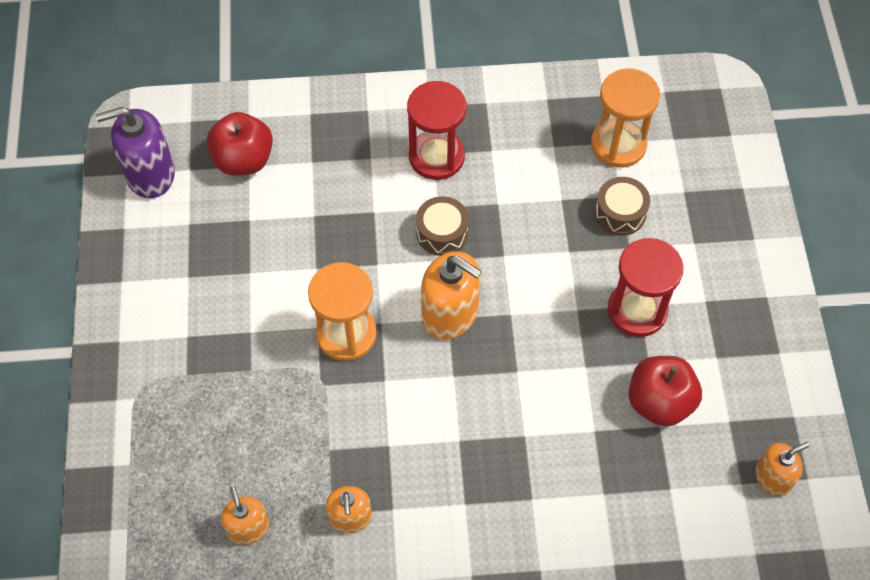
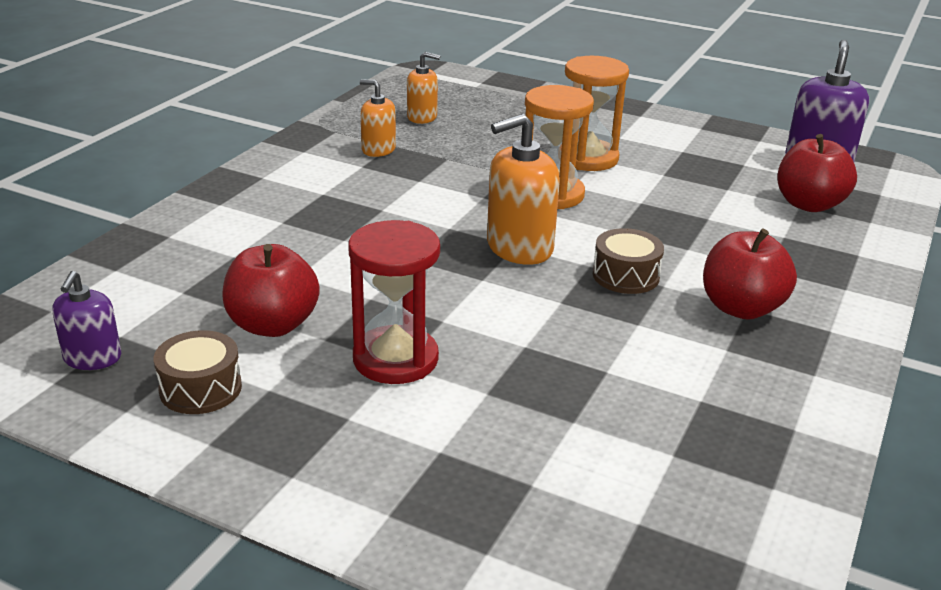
camera: 120 degrees right, 30 degrees down
red hourglass [407,81,467,180] -> red apple [703,228,797,320]
orange hourglass [591,69,660,168] -> orange hourglass moved to [560,56,629,171]
brown drum [595,177,650,236] -> brown drum moved to [154,330,242,414]
orange soap dispenser [755,442,810,497] -> purple soap dispenser [52,271,121,370]

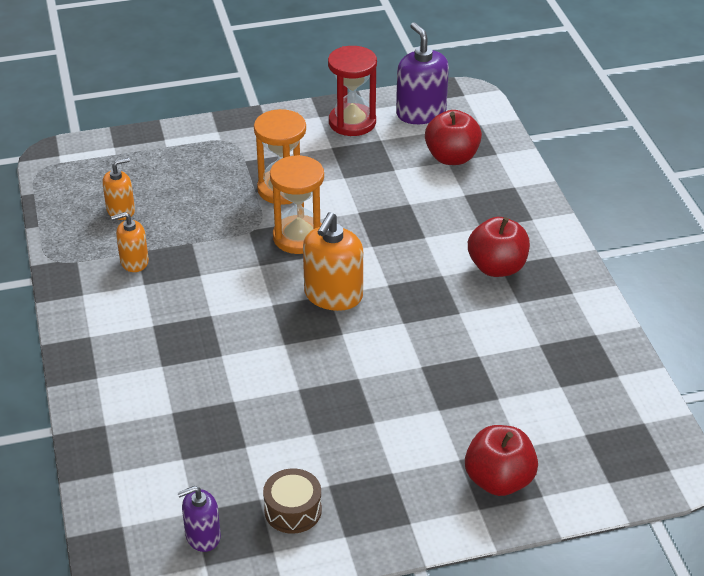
camera: 40 degrees left, 10 degrees up
purple soap dispenser [52,271,121,370] -> purple soap dispenser turned 105 degrees clockwise [178,486,221,552]
red apple [222,244,320,337] -> red apple moved to [465,425,538,496]
red hourglass [348,220,440,384] -> red hourglass moved to [328,46,377,136]
brown drum [593,228,664,294] -> none

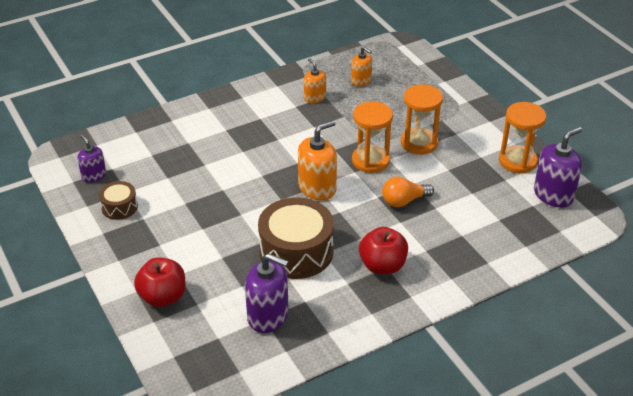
camera: 75 degrees right, 0 degrees up
orange soap dispenser [303,212,363,311] -> orange soap dispenser turned 135 degrees clockwise [298,120,337,200]
red hourglass [328,46,377,136] -> orange hourglass [499,102,546,174]
red apple [425,110,482,165] -> none
none -> purple soap dispenser [245,253,289,333]
none -> brown drum [258,197,334,279]
none -> orange light bulb [382,177,434,207]

